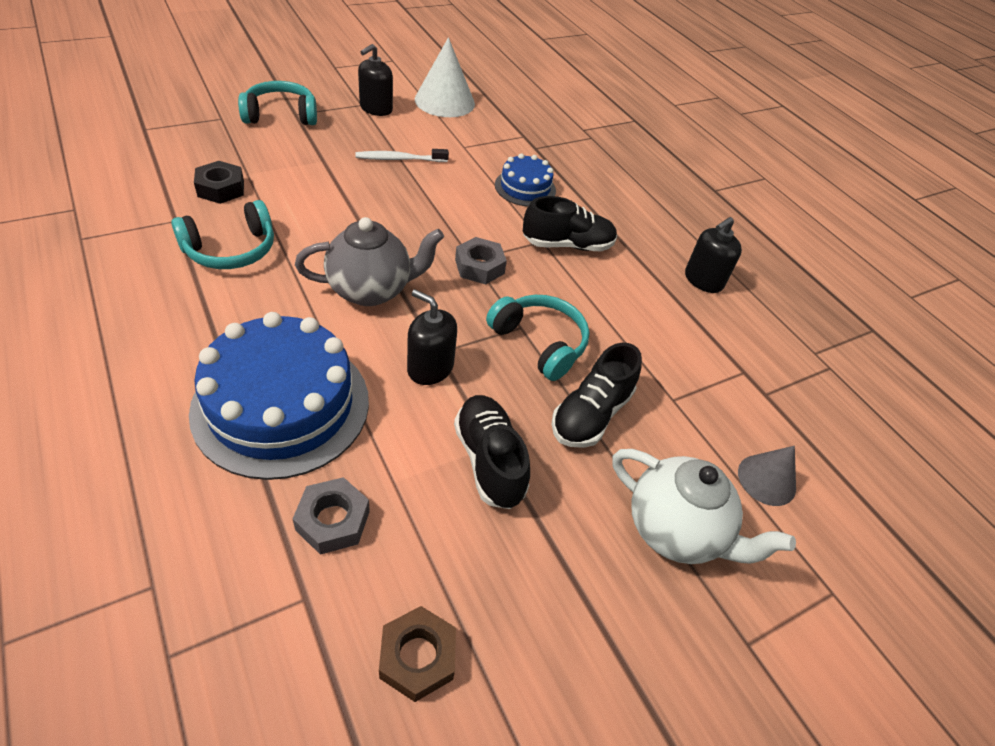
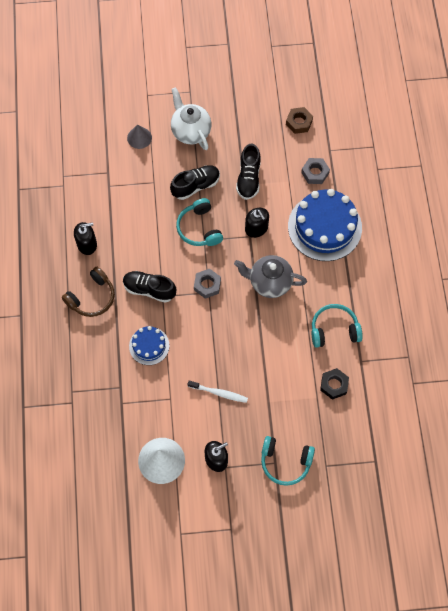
camera: 150 degrees left, 20 degrees up
none -> brown headphones [62,267,115,317]

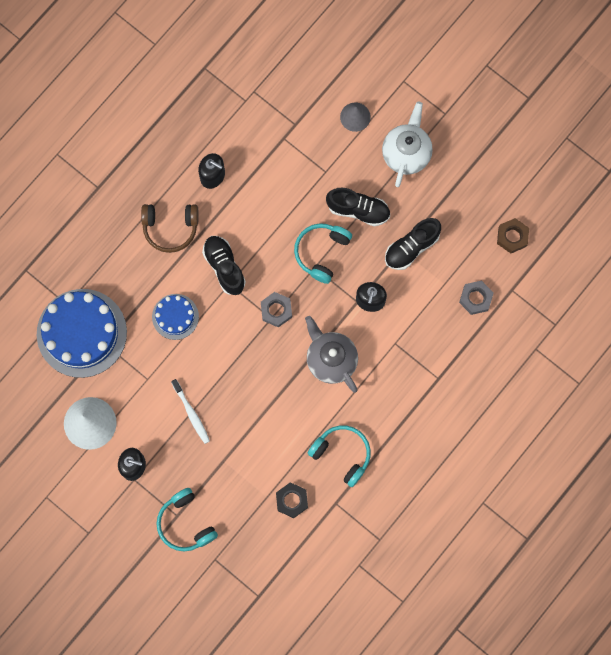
camera: 45 degrees right, 10 degrees up
blue cake [288,189,362,261] -> blue cake moved to [37,289,127,378]

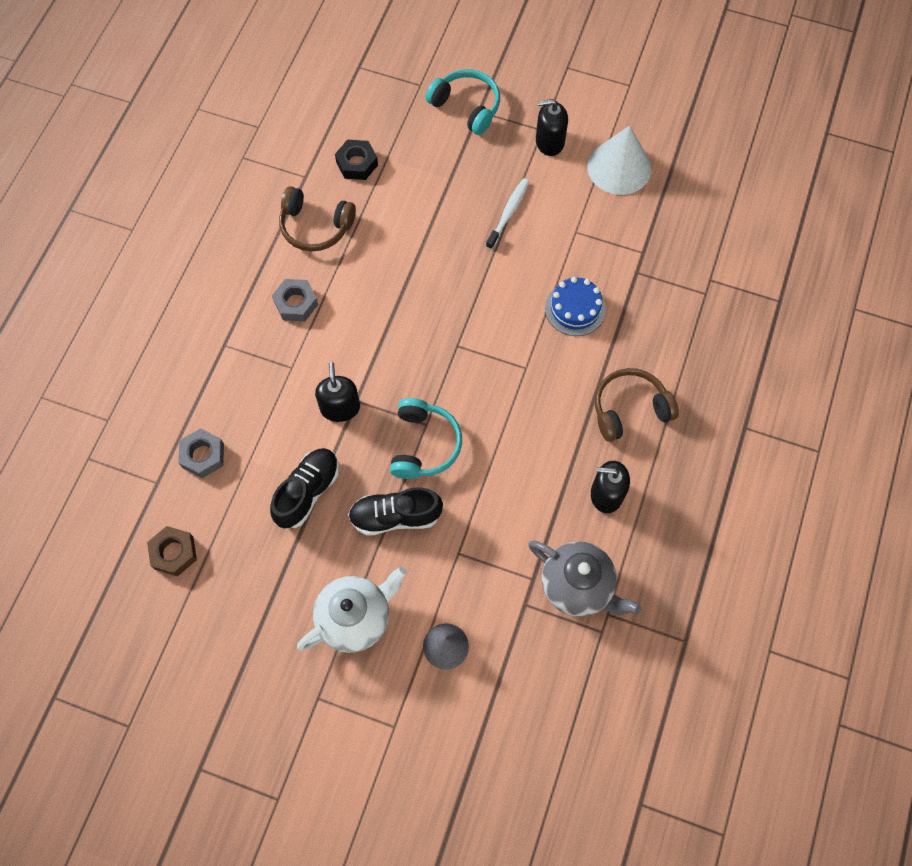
camera: 160 degrees right, 10 degrees down
blue cake [37,289,127,378] -> none
white toothbrush [171,379,210,444] -> white toothbrush turned 75 degrees clockwise [486,178,529,250]
black shoe [202,236,246,295] -> none
grey nut [261,292,292,328] -> grey nut moved to [272,279,318,321]
grey teapot [305,316,358,393] -> grey teapot moved to [528,540,642,617]
turquoise headphones [307,425,371,487] -> brown headphones [279,186,356,251]
white teapot [382,102,433,187] -> white teapot turned 120 degrees counterclockwise [297,567,407,653]

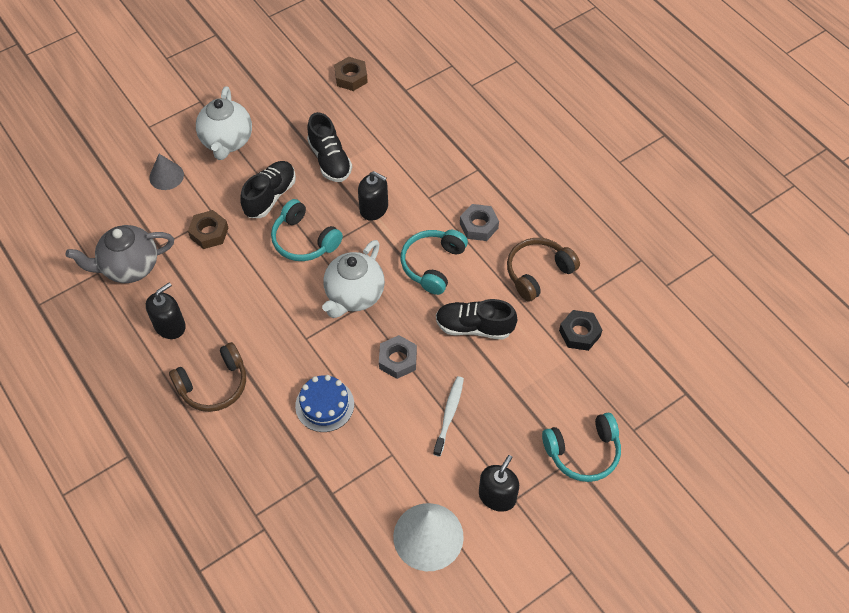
camera: 125 degrees right, 10 degrees down
grey nut [178,428,224,478] -> grey nut moved to [379,335,417,379]
white toothbrush [486,178,529,250] -> white toothbrush turned 135 degrees counterclockwise [433,376,464,457]
brown headphones [595,368,679,442] -> brown headphones turned 45 degrees clockwise [169,342,246,412]
none -> brown nut [188,210,228,249]
none -> white teapot [322,240,385,318]
none -> turquoise headphones [401,230,468,295]
none -> black shoe [436,299,517,340]

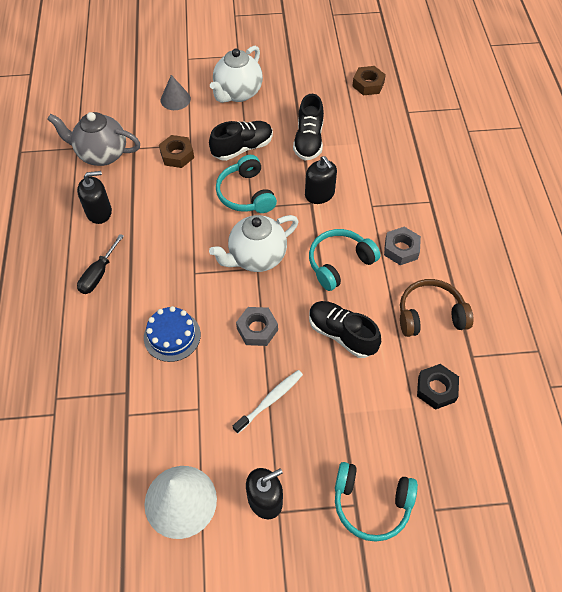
camera: 30 degrees right, 0 degrees up
brown headphones [169,342,246,412] -> black screwdriver [77,234,124,294]

